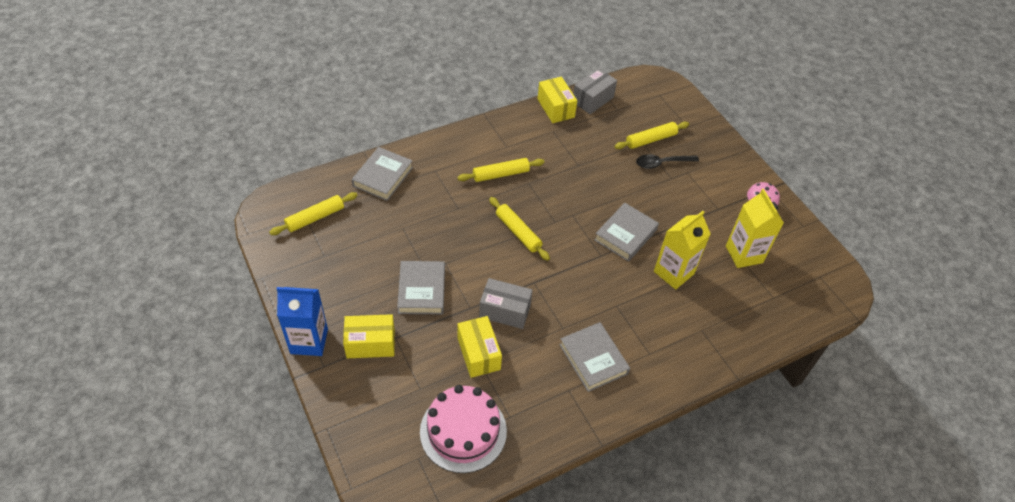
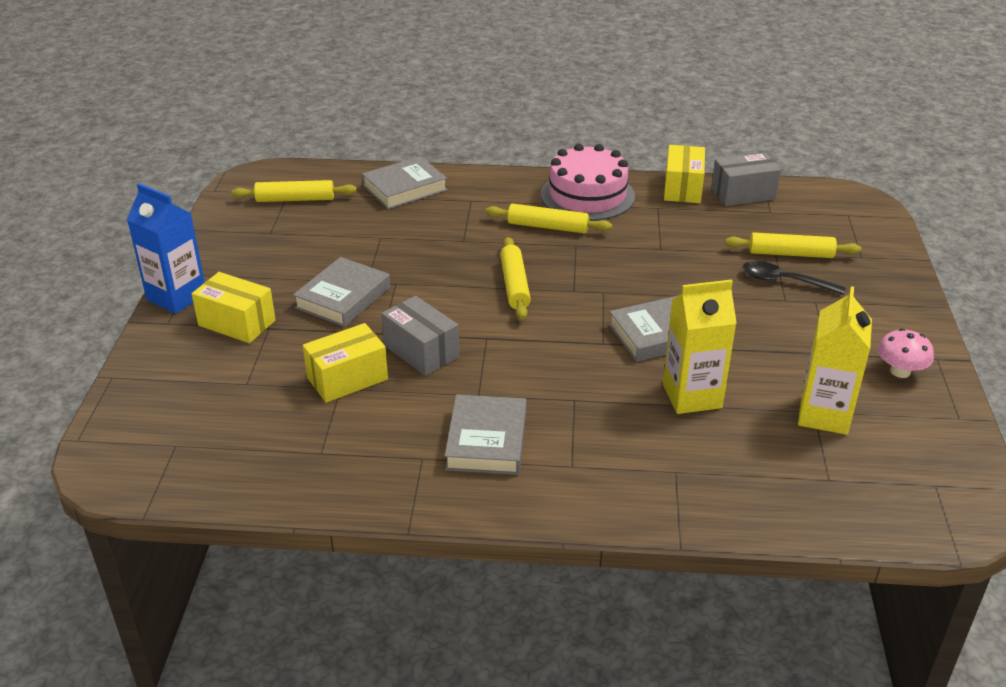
camera: 35 degrees right, 15 degrees down
pink cake [420,385,507,473] -> pink cake moved to [541,144,635,221]
yellow box [458,316,502,378] -> yellow box turned 45 degrees clockwise [303,323,388,403]

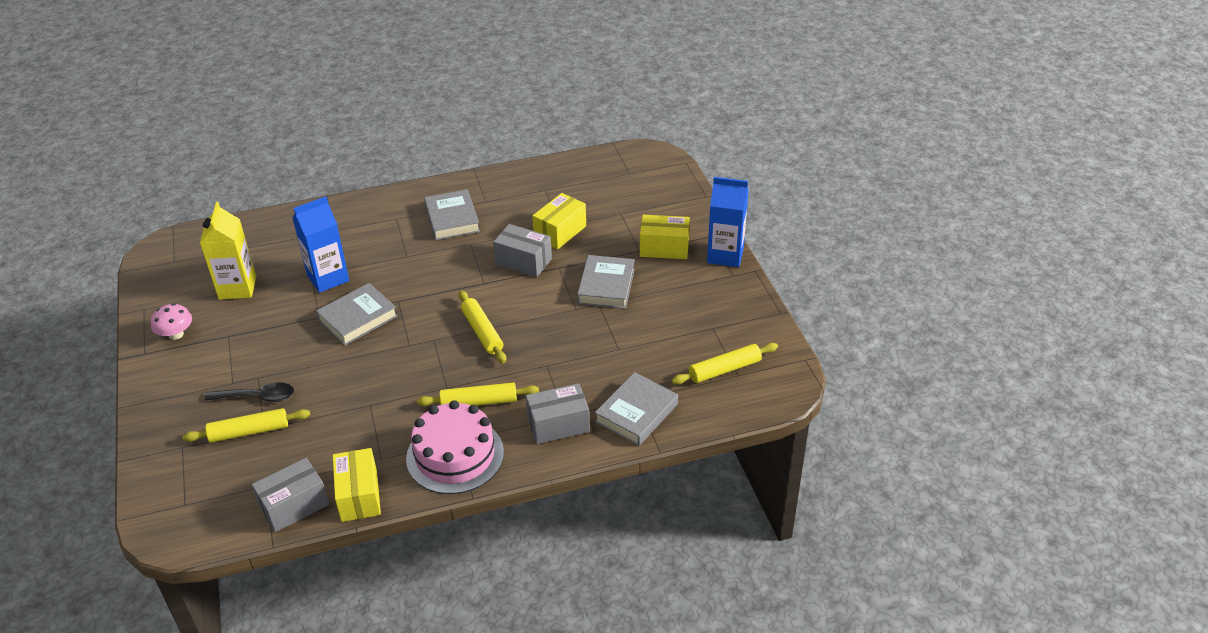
camera: 160 degrees right, 5 degrees up
yellow carton [663,280,737,414] -> blue carton [292,197,349,293]
none -> grey box [526,383,590,444]

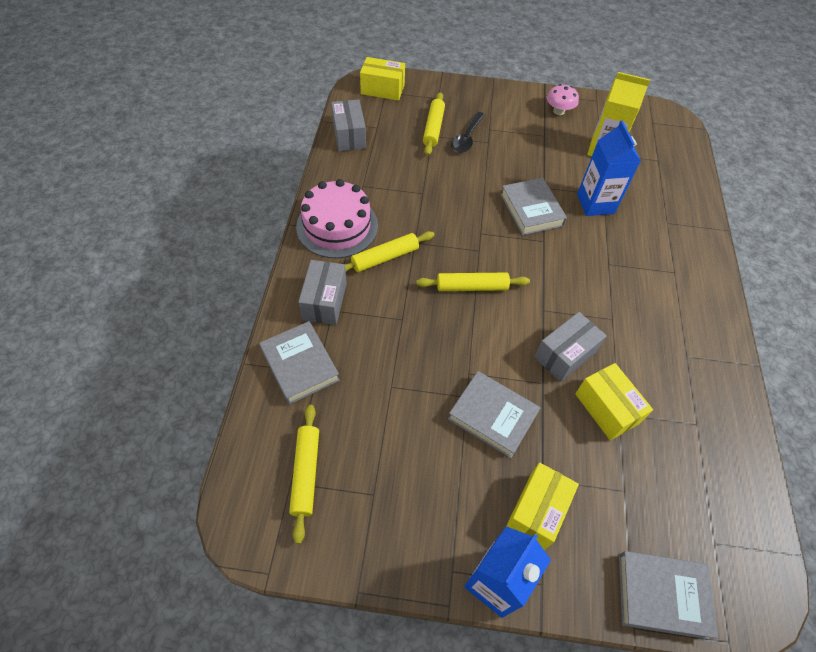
camera: 110 degrees right, 15 degrees up
yellow box [332,448,381,522] -> yellow box moved to [360,57,405,101]
yellow rolling pin [417,383,539,406] -> yellow rolling pin turned 45 degrees clockwise [345,231,434,272]
grey book [424,189,480,240] -> grey book moved to [619,551,718,640]

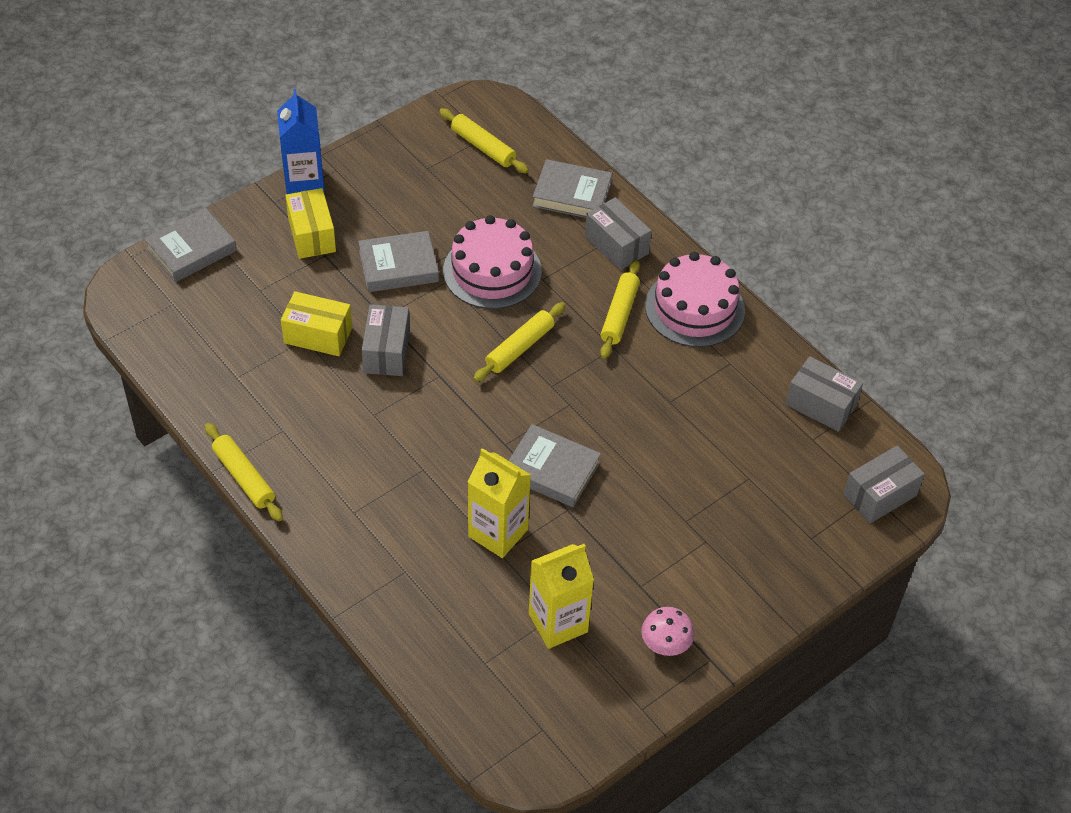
camera: 135 degrees right, 5 degrees down
yellow box [360,57,405,101] -> grey box [843,446,925,523]
yellow rolling pin [423,92,445,156] -> yellow rolling pin moved to [205,423,283,521]
black spoon [451,112,485,153] -> none
blue carton [577,120,641,216] -> yellow carton [468,448,531,558]
none -> pink cake [443,215,542,309]

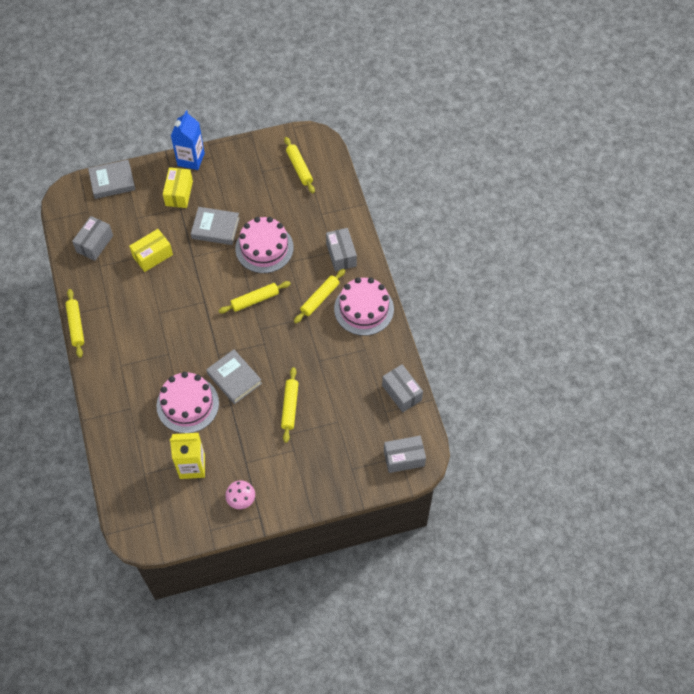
camera: 25 degrees right, 10 degrees up
yellow box [281,291,352,356] -> yellow box turned 75 degrees counterclockwise [129,229,173,272]
grey box [362,304,410,376] -> grey box moved to [72,216,113,261]
yellow carton [468,448,531,558] -> pink cake [157,372,219,433]
grey book [532,159,612,218] -> none
none -> yellow rolling pin [281,367,299,443]

